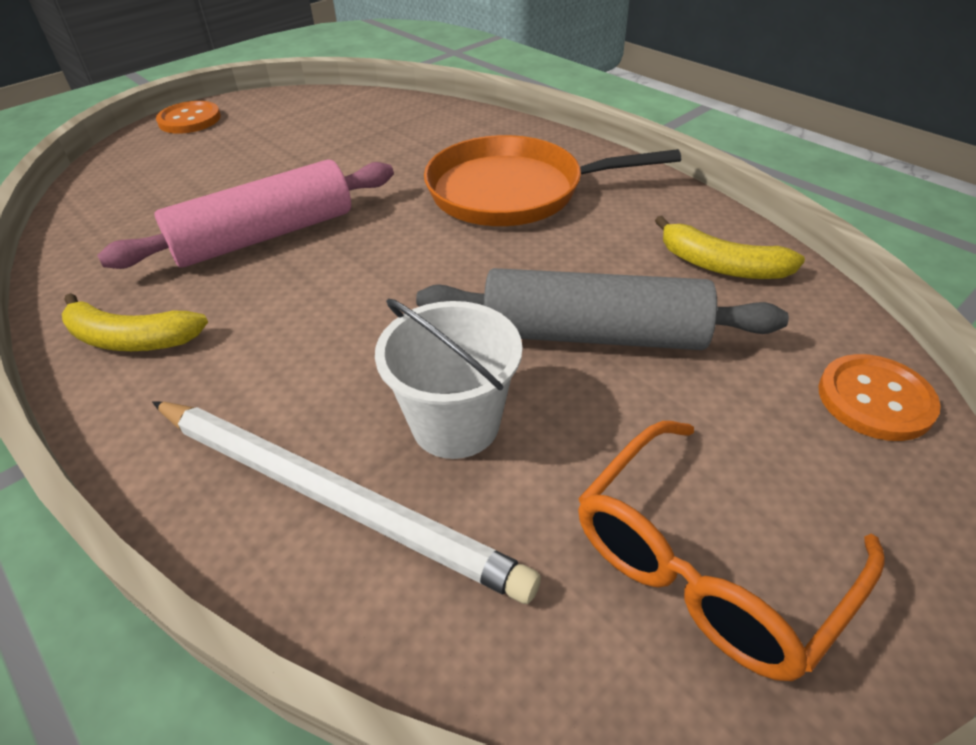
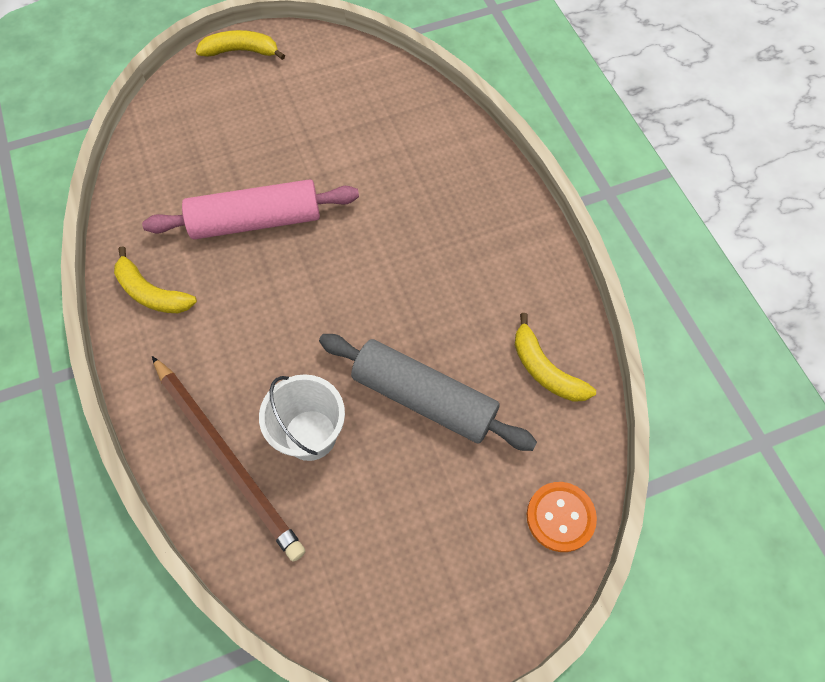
camera: 20 degrees right, 20 degrees up
white pencil [152,401,541,604] -> brown pencil [152,356,305,561]
orange button [156,101,221,134] -> yellow banana [196,30,285,60]
orange pan [424,135,681,226] -> none
orange glasses [578,421,885,681] -> none

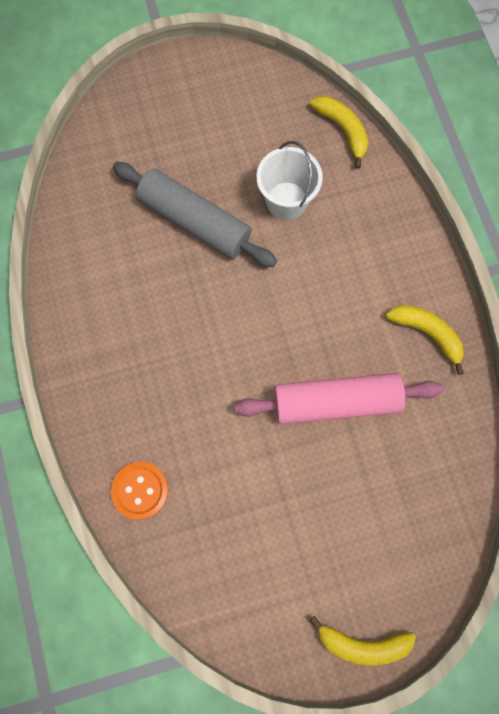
camera: 175 degrees left, 10 degrees up
brown pencil [152,356,305,561] -> none
yellow banana [515,313,596,402] -> yellow banana moved to [310,96,368,169]
orange button [527,482,597,552] -> orange button moved to [111,462,168,520]

